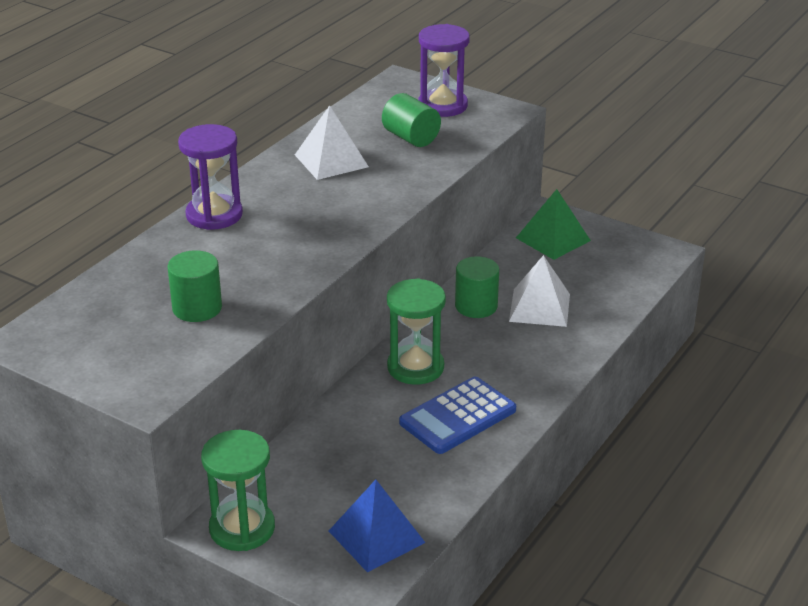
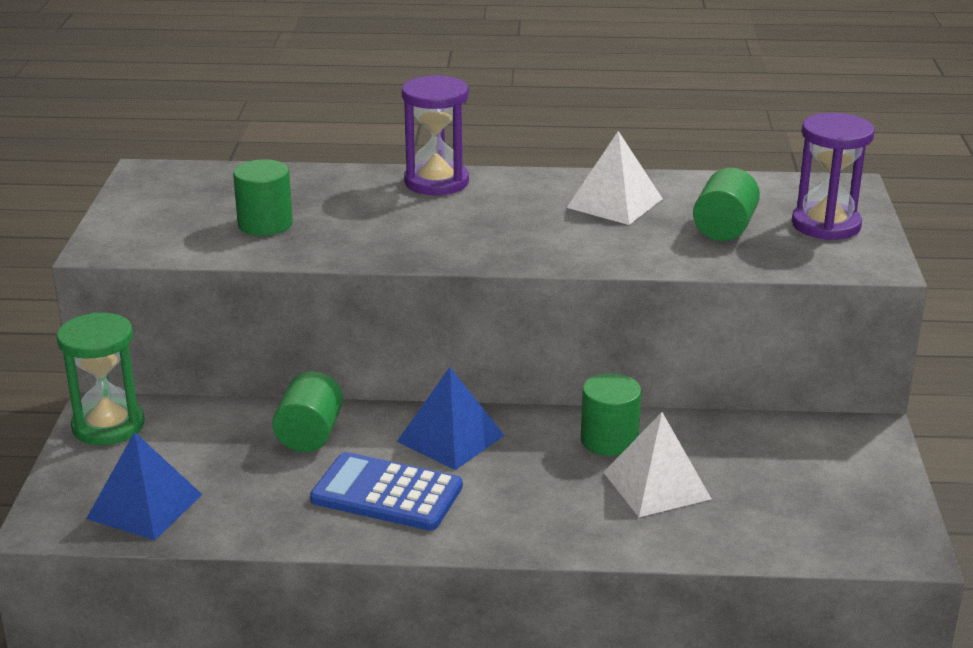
camera: 60 degrees right, 5 degrees down
green hourglass [387,278,446,385] -> blue pyramid [397,367,505,470]
green pyramid [516,189,591,260] -> none
none -> green cylinder [272,371,343,452]

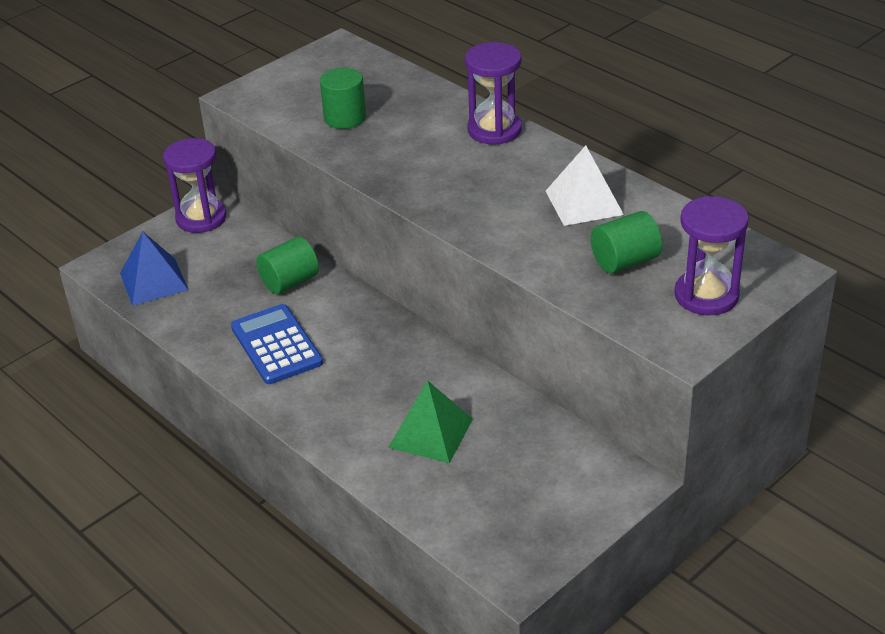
camera: 45 degrees right, 10 degrees up
green hourglass [56,312,145,445] -> purple hourglass [163,138,227,233]
blue pyramid [397,367,505,470] -> none
green cylinder [581,373,641,456] -> none
white pyramid [603,412,711,517] -> green pyramid [388,380,473,463]

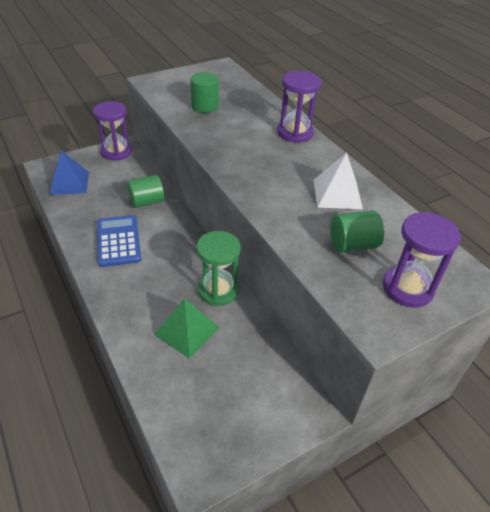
camera: 10 degrees right, 5 degrees up
none -> green hourglass [196,231,241,306]

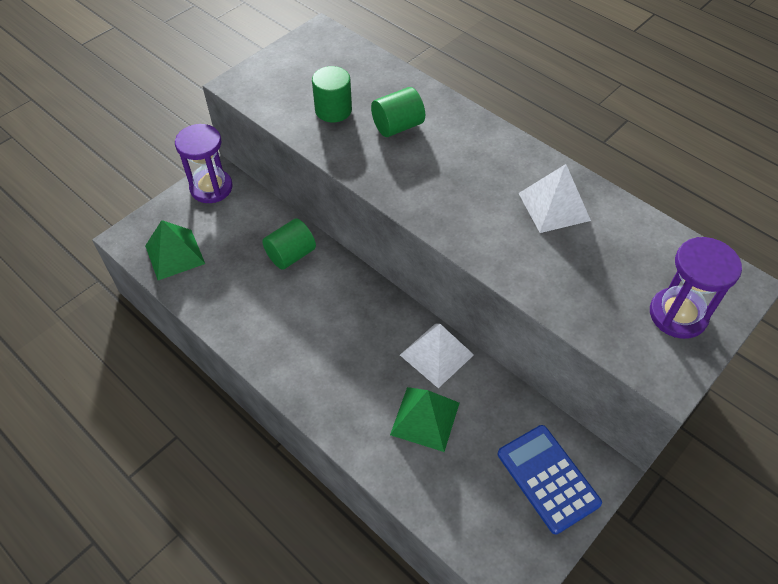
camera: 15 degrees left, 10 degrees up
blue pyramid [49,150,89,195] -> green pyramid [145,220,205,280]
blue calculator [97,215,141,267] -> blue calculator moved to [498,425,602,534]
green hourglass [196,231,241,306] -> white pyramid [400,323,474,388]
purple hourglass [277,71,322,143] -> none
green cylinder [330,210,384,253] -> green cylinder moved to [371,87,425,137]

